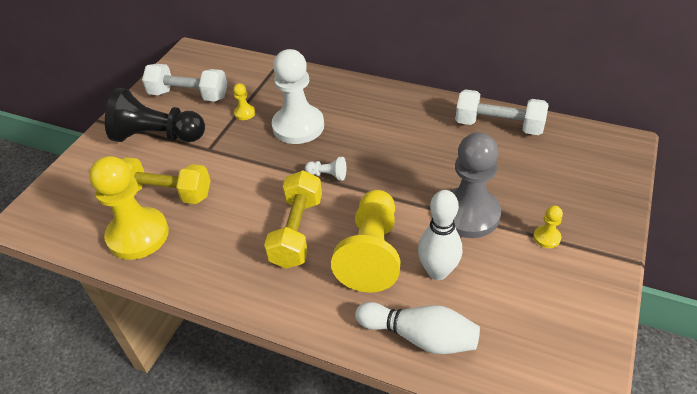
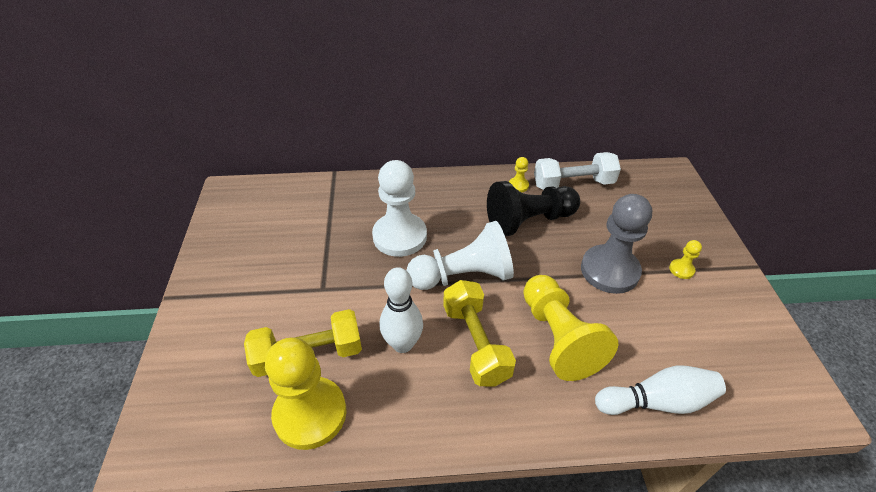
camera: 30 degrees left, 0 degrees up
black pawn [105,88,205,142] -> black pawn moved to [487,181,580,236]
white dumbbell [142,64,228,101] -> none
yellow pawn [233,83,255,120] -> yellow pawn moved to [509,157,529,192]
white pawn [305,157,346,181] -> white pawn [406,221,514,290], size x2.40
white bowling pin [418,190,462,280] -> white bowling pin moved to [379,267,423,353]

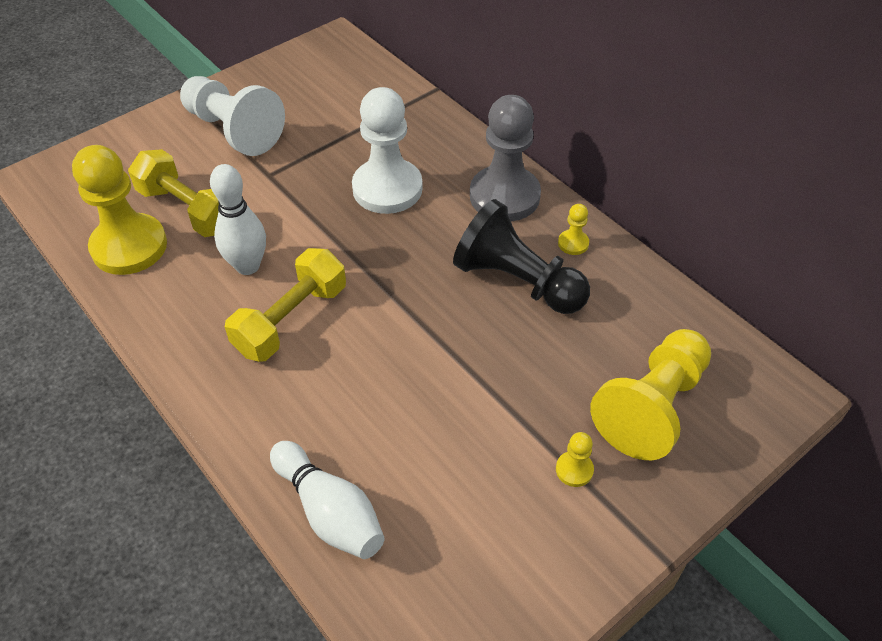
camera: 55 degrees right, 5 degrees up
white pawn [406,221,514,290] -> white pawn moved to [180,76,285,156]
yellow pawn [523,275,618,381] -> yellow pawn moved to [590,329,711,460]
white dumbbell [534,152,621,190] -> none
grey pawn [581,194,652,294] -> grey pawn moved to [470,95,541,221]

